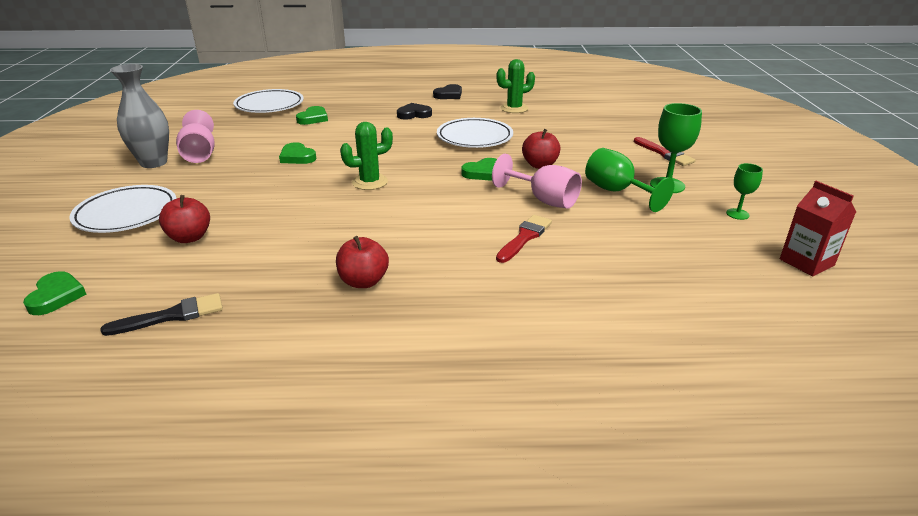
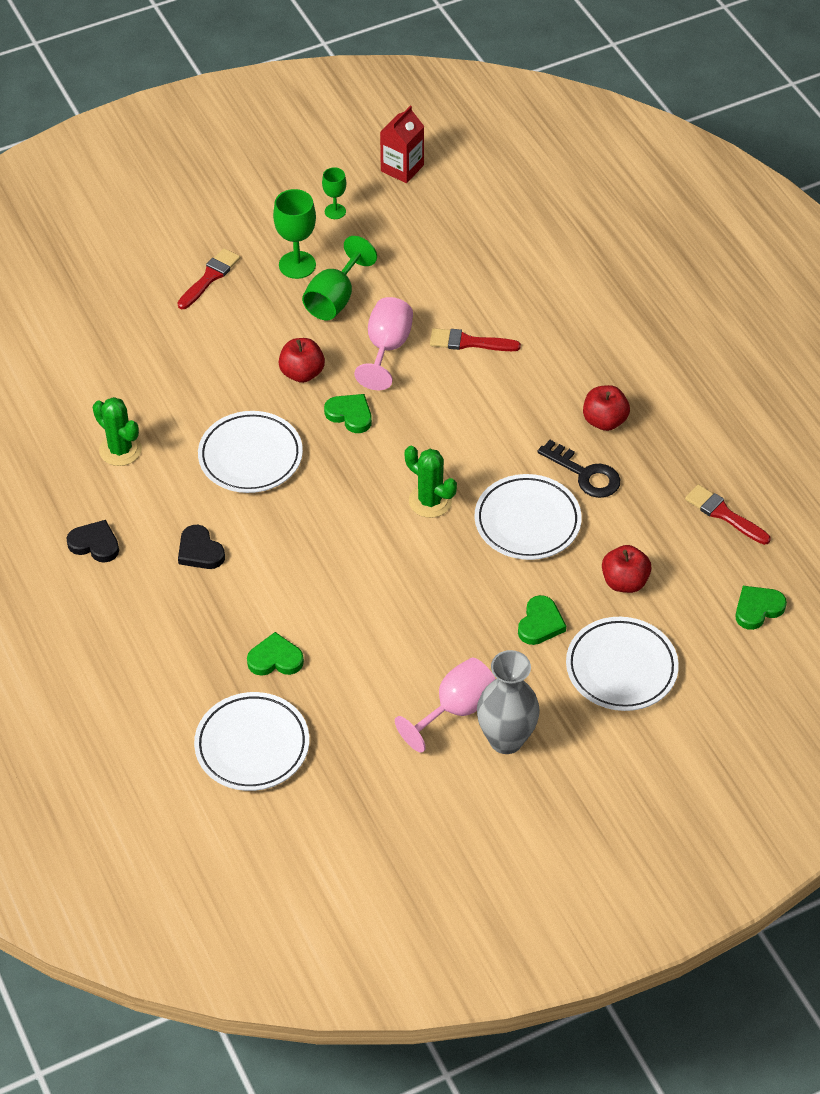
camera: 115 degrees left, 20 degrees up
black brush [100,293,223,336] -> red brush [685,485,771,545]
green heart [279,142,316,164] -> green heart moved to [518,595,566,645]
none -> white plate [475,474,582,560]
none -> black key [537,440,620,498]

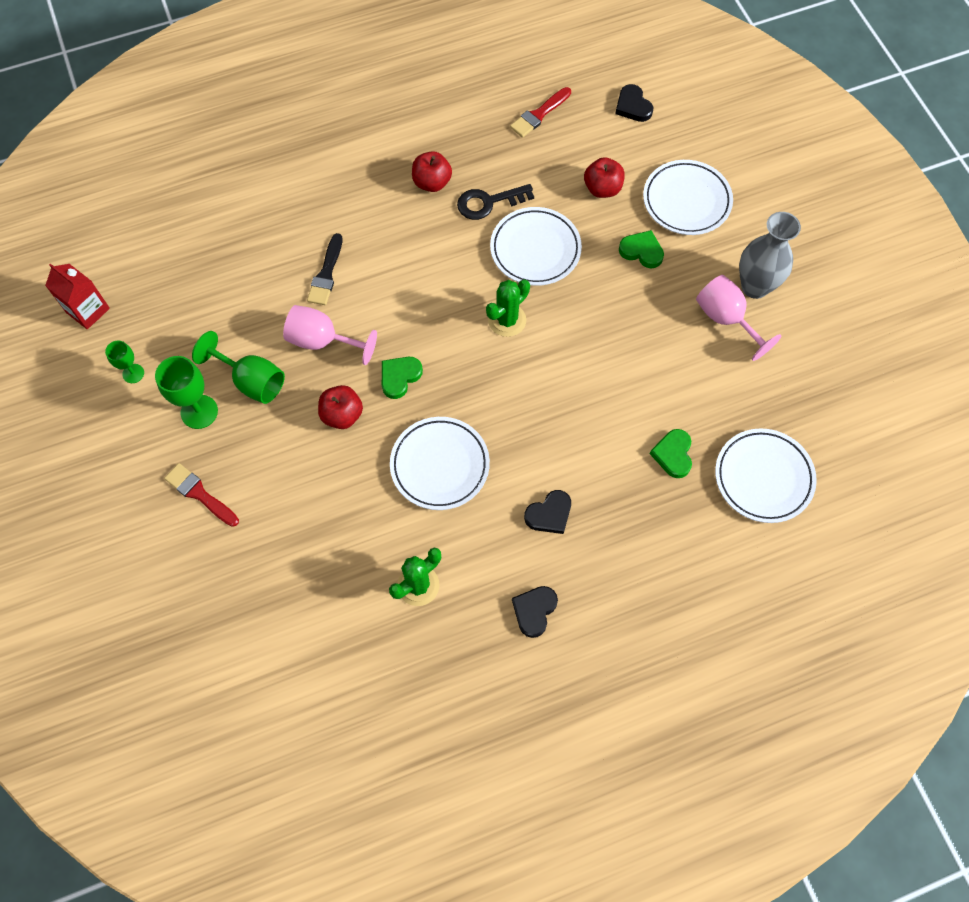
camera: 85 degrees left, 15 degrees up
red brush [430,328,521,351] -> black brush [307,233,343,305]
black key [537,440,620,498] -> black key turned 150 degrees counterclockwise [457,184,534,220]
green heart [735,586,787,630] -> black heart [615,84,653,122]

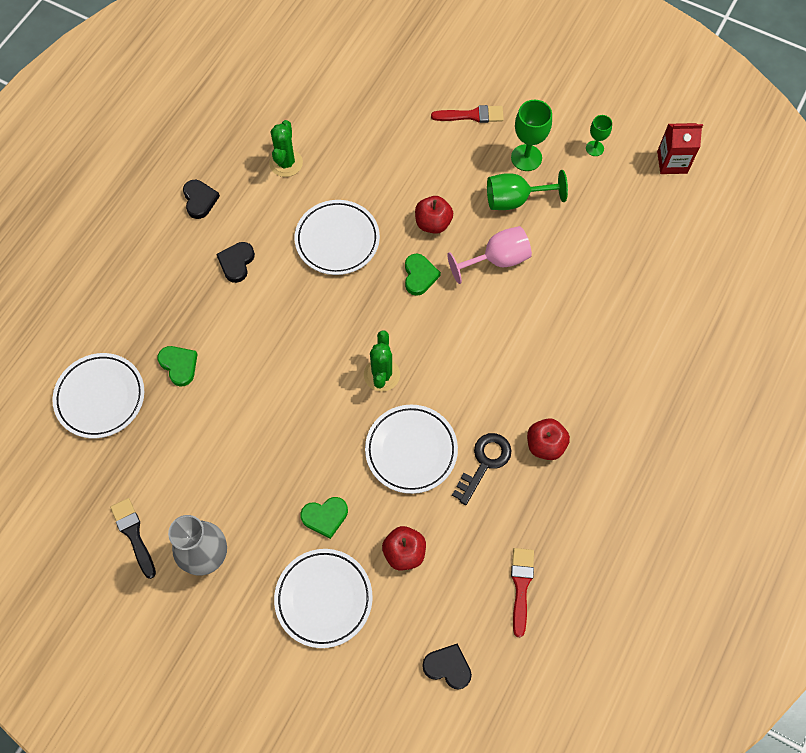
camera: 140 degrees right, 0 degrees up
black brush [307,233,343,305] -> black brush moved to [110,498,156,579]
pink goblet [696,275,781,361] -> none

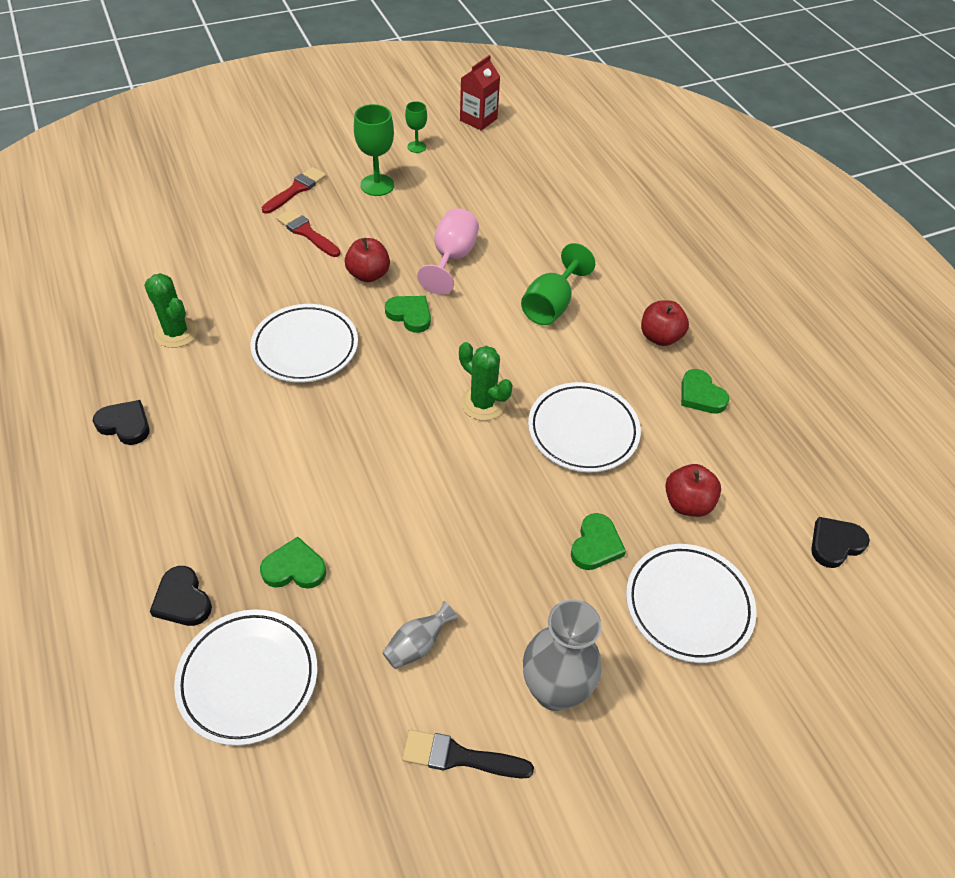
camera: 55 degrees left, 15 degrees down
black heart [216,242,255,283] -> black heart moved to [150,566,212,626]
black key [452,433,511,505] -> none
green goblet [487,170,568,210] -> green goblet moved to [521,243,595,325]
red brush [511,548,534,637] -> red brush moved to [276,209,340,257]
none -> grey vase [382,601,458,669]
none -> green heart [681,369,730,414]

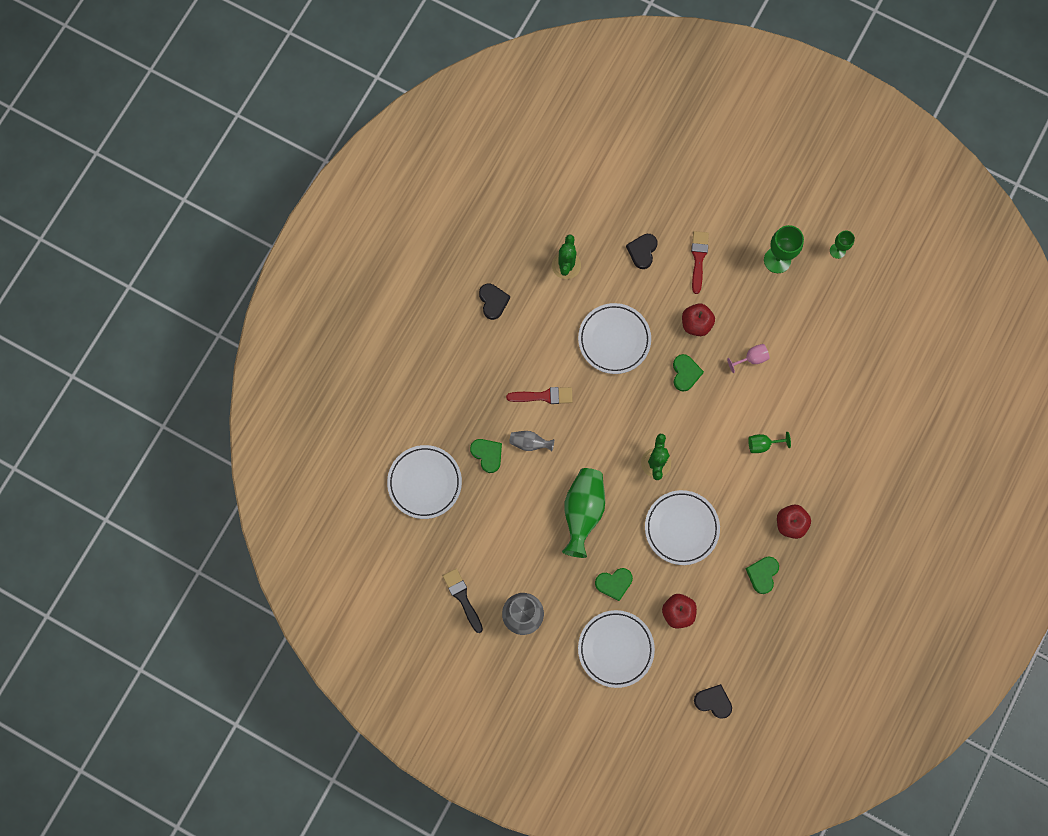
camera: 55 degrees right, 25 degrees up
black heart [150,566,212,626] -> black heart moved to [626,234,658,269]
red brush [261,167,326,214] -> red brush moved to [506,387,573,404]
grey vase [382,601,458,669] -> grey vase moved to [509,431,554,451]
pink goblet [417,208,479,295] -> pink goblet [727,344,770,373], size x0.59
red carton [460,55,500,131] -> none
green goblet [521,243,595,325] -> green goblet [748,432,791,453], size x0.59
none -> green vase [562,468,605,558]

